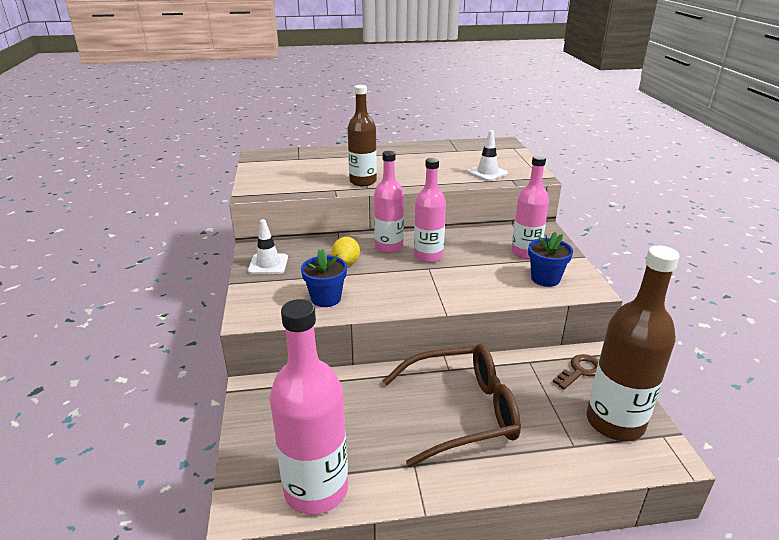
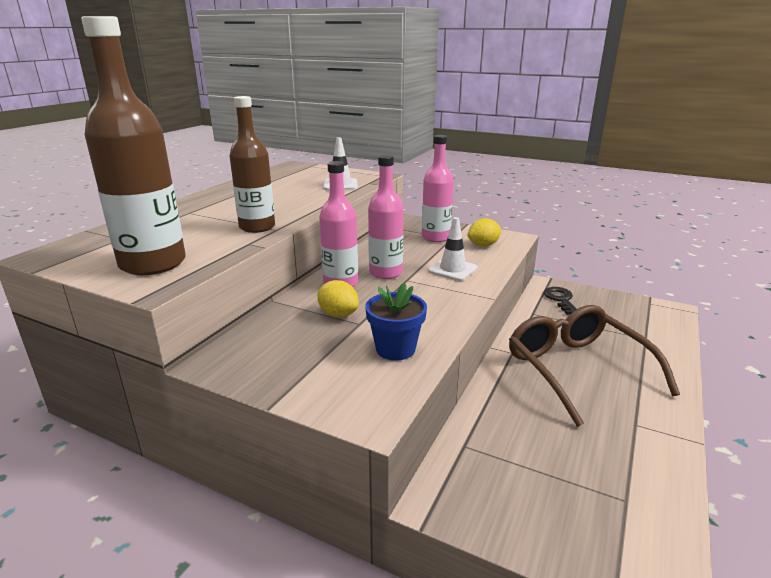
camera: 55 degrees left, 5 degrees down
white traffic cone [248,219,288,274] -> white traffic cone moved to [428,217,478,281]
pink bottle [270,299,348,515] -> none
brown glasses [383,344,521,467] -> brown glasses turned 45 degrees counterclockwise [509,305,680,427]
blue flower pot [528,232,573,287] -> yellow lemon [468,218,502,247]
brown key [553,354,599,389] -> black key [544,287,577,315]
brown bottle [587,245,679,441] -> brown bottle moved to [81,16,186,275]

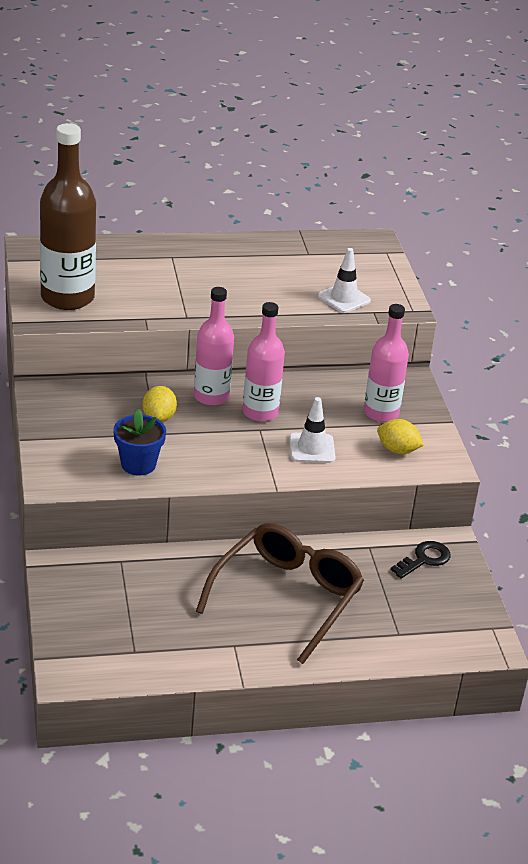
camera: 50 degrees right, 10 degrees up
brown bottle [230,96,275,233] -> none

